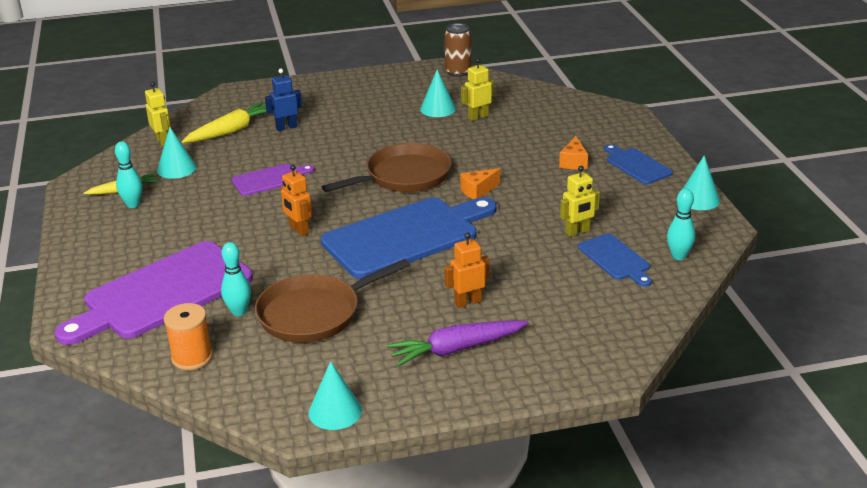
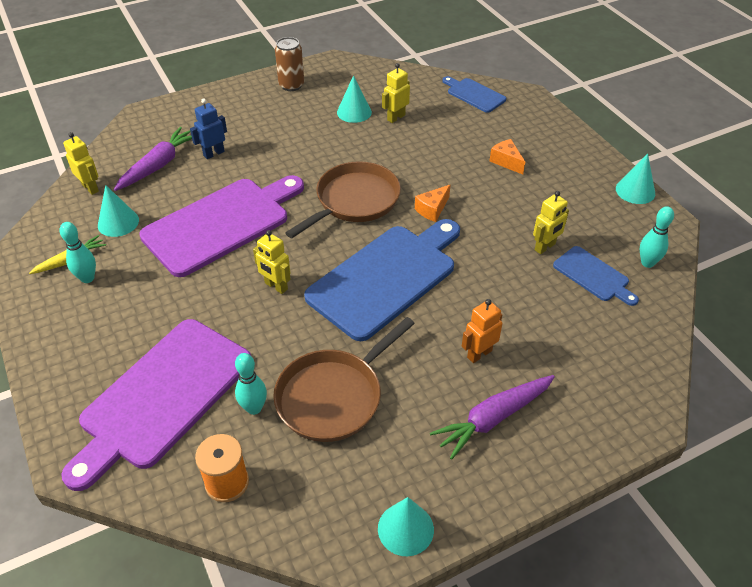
camera: 15 degrees left, 15 degrees up
yellow carrot [181,102,267,143] -> purple carrot [114,127,192,191]
purple cutting board [232,164,314,196] -> purple cutting board [139,175,304,277], size x2.06
orange robot [281,165,312,236] -> yellow robot [253,230,291,294]
brown can [444,23,471,77] -> brown can moved to [275,37,304,91]
orange cheese [559,136,588,169] -> orange cheese turned 150 degrees clockwise [490,139,525,175]
blue cutting board [604,144,673,184] -> blue cutting board moved to [442,76,506,113]

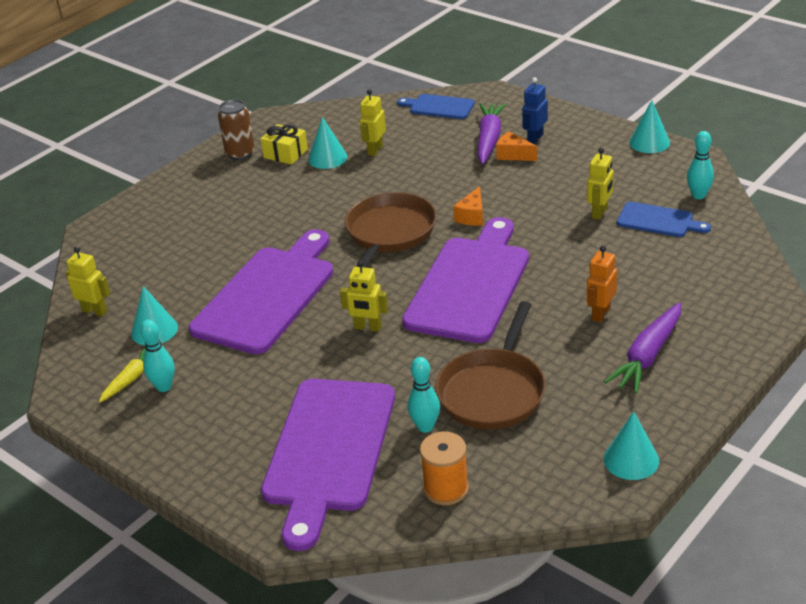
camera: 20 degrees left, 10 degrees down
purple carrot [114,127,192,191] -> purple carrot moved to [478,103,506,164]
blue robot [190,99,227,159] -> blue robot moved to [522,77,548,144]
blue cutting board [304,219,460,341] -> purple cutting board [402,217,529,343]
none -> yellow gift [261,124,308,165]

